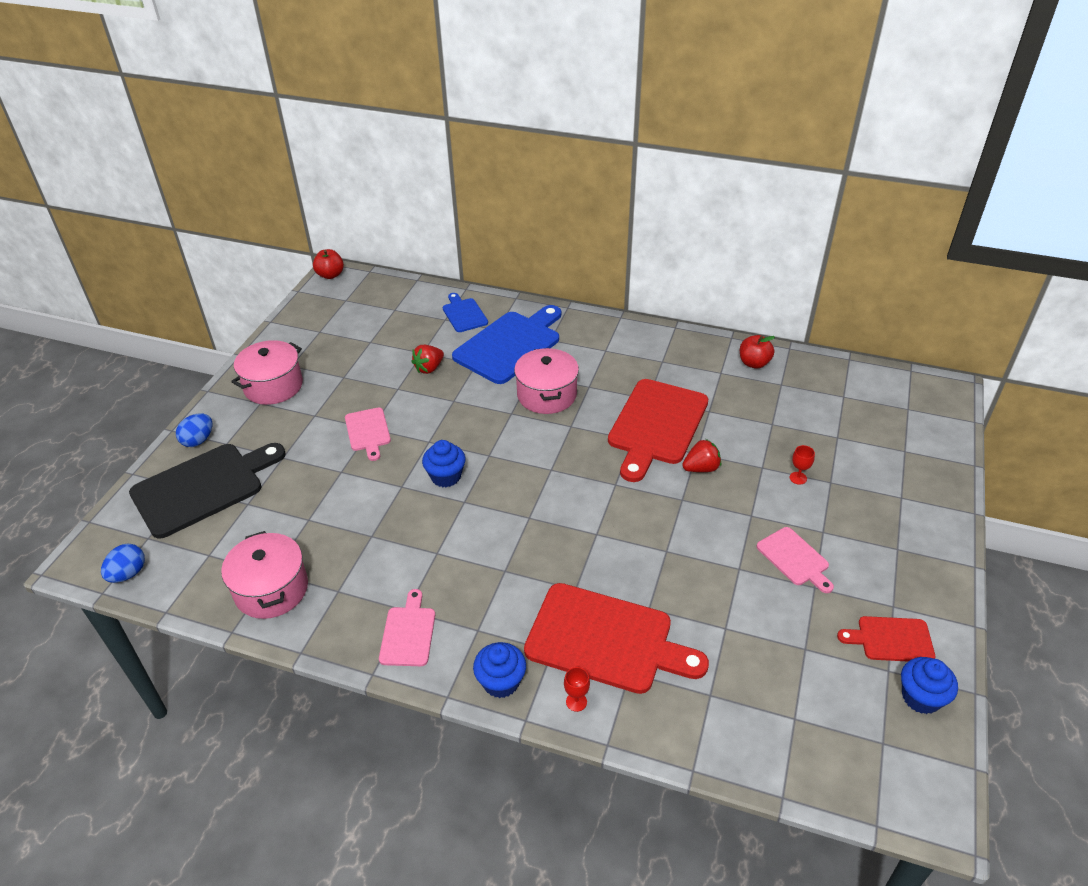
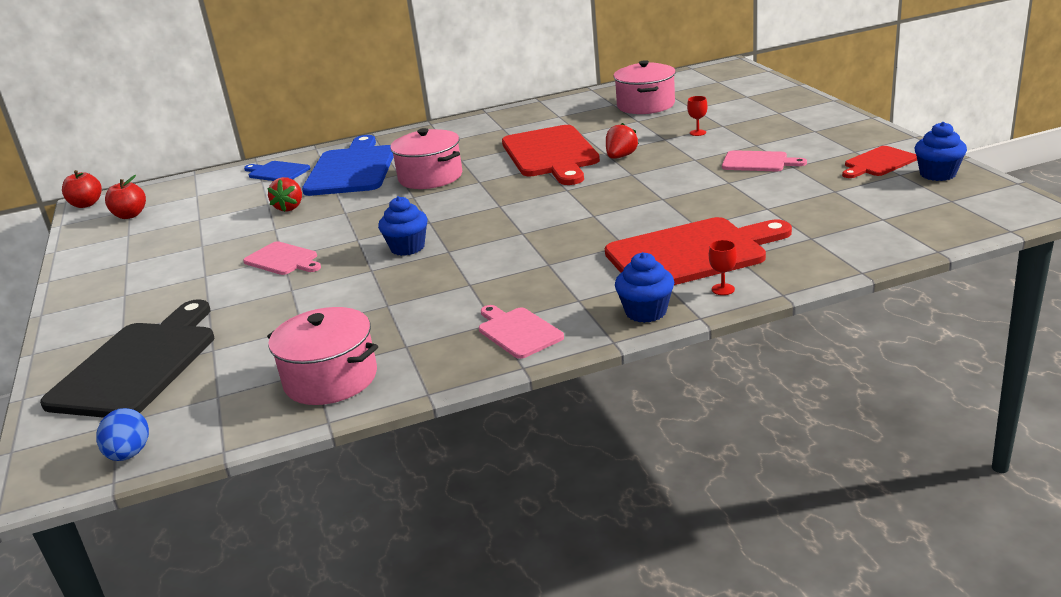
camera: 35 degrees left, 15 degrees down
blue egg [176,413,212,447] -> none
pink pot [231,340,303,405] -> pink pot moved to [613,60,676,114]
red apple [740,335,775,369] -> red apple moved to [105,175,146,219]

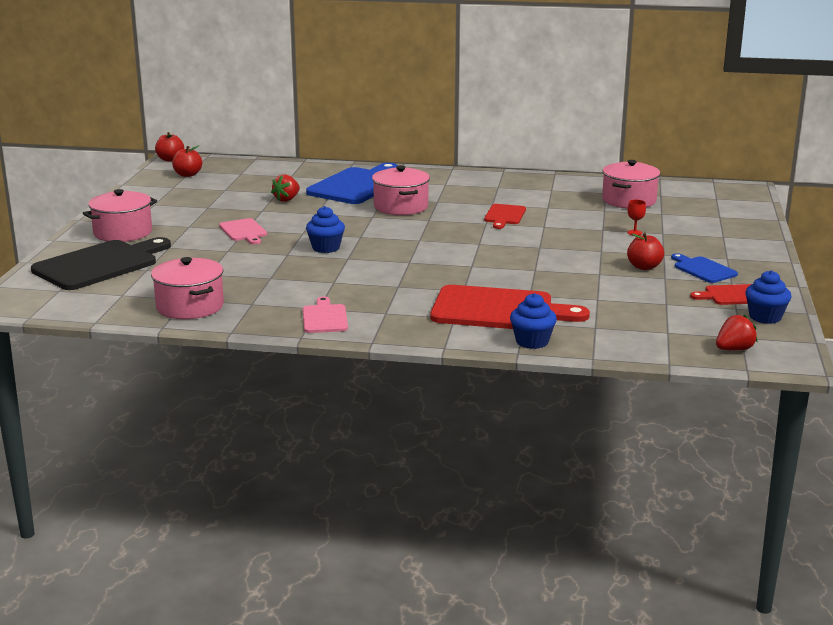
camera: 25 degrees right, 5 degrees down
blue egg [96,408,149,461] -> none
blue cutting board [244,161,310,181] -> blue cutting board moved to [671,253,738,283]
red cutting board [502,125,600,185] -> red cutting board [484,204,526,229], size x0.51
red strawberry [606,123,639,159] -> red strawberry moved to [716,315,757,351]
blue cupcake [615,252,674,323] -> blue cupcake moved to [510,293,557,349]
red goblet [709,240,737,295] -> none
pink cutting board [722,150,807,171] -> red apple [627,233,664,270]
none -> pink pot [83,189,157,242]

